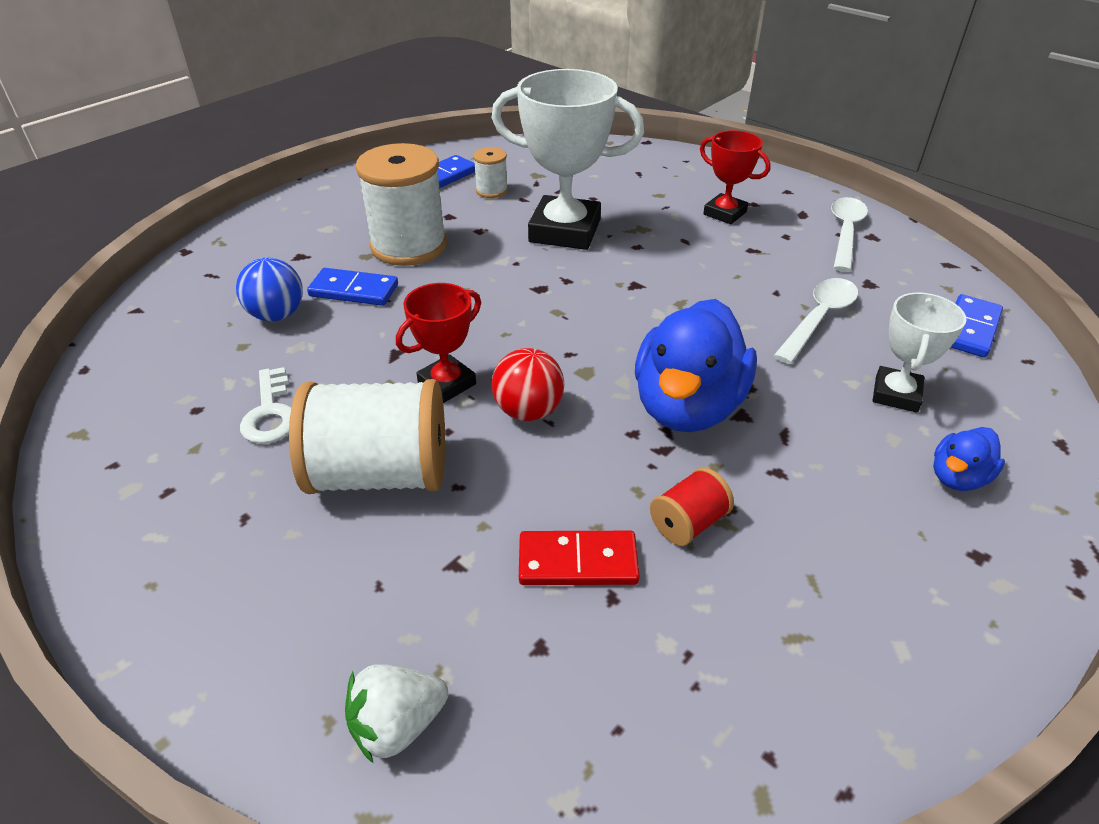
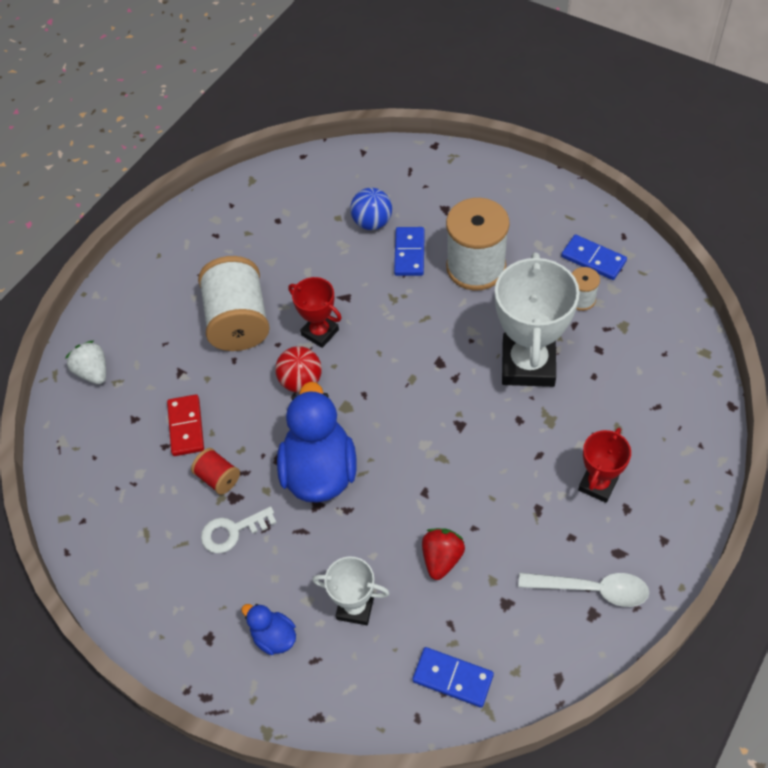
camera: 85 degrees right, 15 degrees up
white key [240,367,292,444] -> white key moved to [201,506,277,554]
blue duck [635,299,757,432] -> blue duck turned 75 degrees clockwise [277,382,357,503]
white spoon [774,278,858,364] -> red strawberry [422,528,465,580]

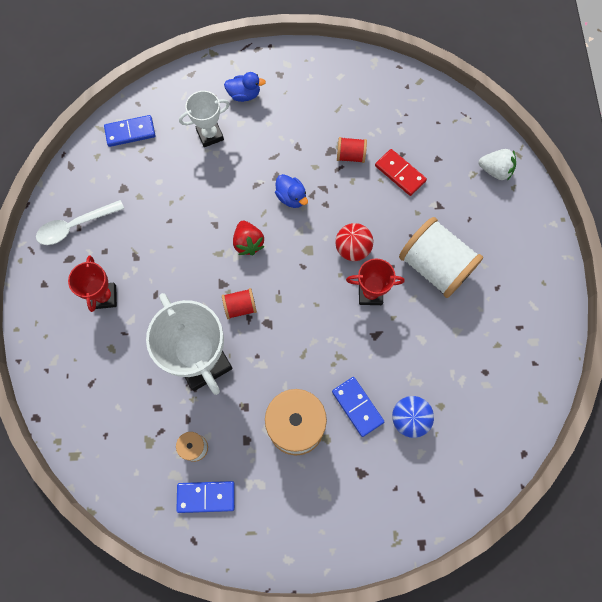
camera: 140 degrees right, 15 degrees up
white key [201,506,277,554] -> none
blue duck [277,382,357,503] -> blue duck [275,174,308,208], size x0.48
red strawberry [422,528,465,580] -> red strawberry moved to [233,221,265,255]
none -> red spool [222,288,257,319]

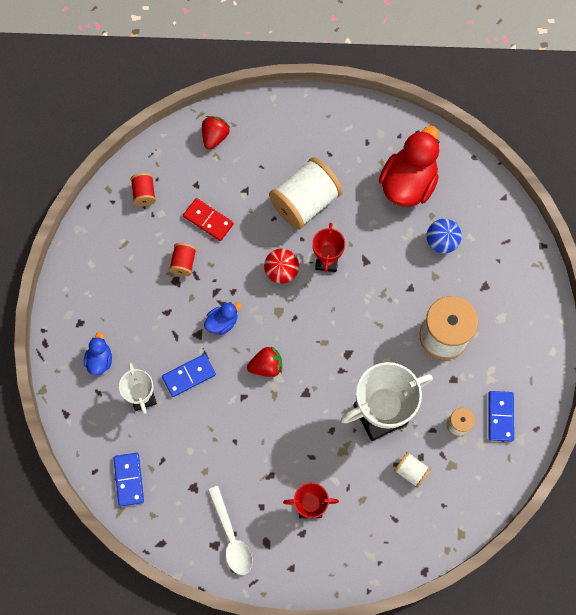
camera: 85 degrees left, 0 degrees up
red spool [222,288,257,319] -> red spool moved to [131,173,156,206]
blue domino [332,377,384,437] -> blue domino moved to [162,354,216,397]
red domino [375,149,427,196] -> red domino turned 75 degrees clockwise [183,198,234,241]
white strawberry [479,149,516,181] -> red strawberry [202,116,230,150]
none -> red duck [379,126,439,207]
none -> white spool [394,452,431,488]

